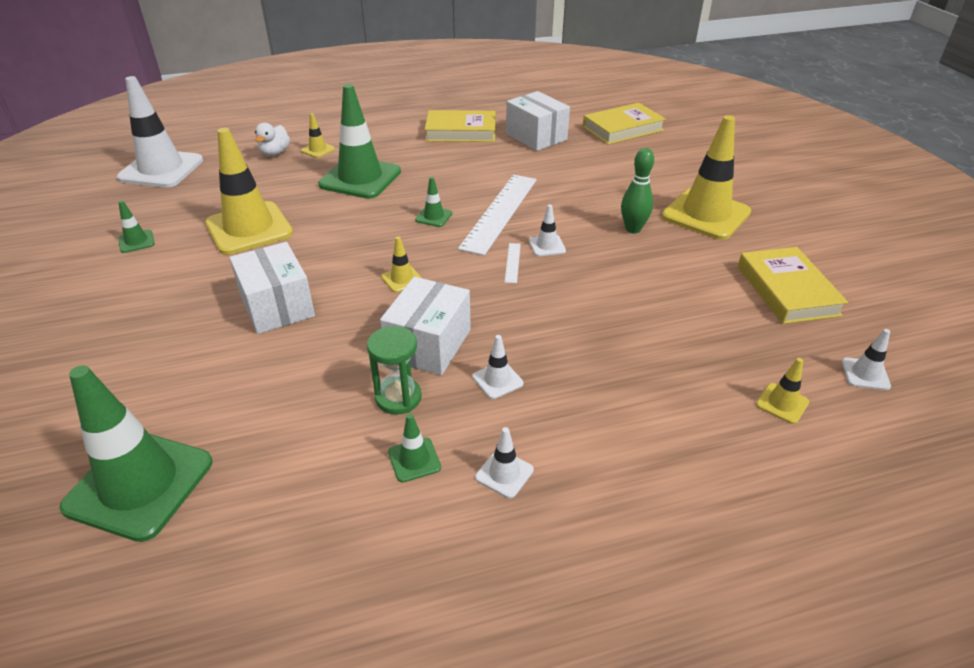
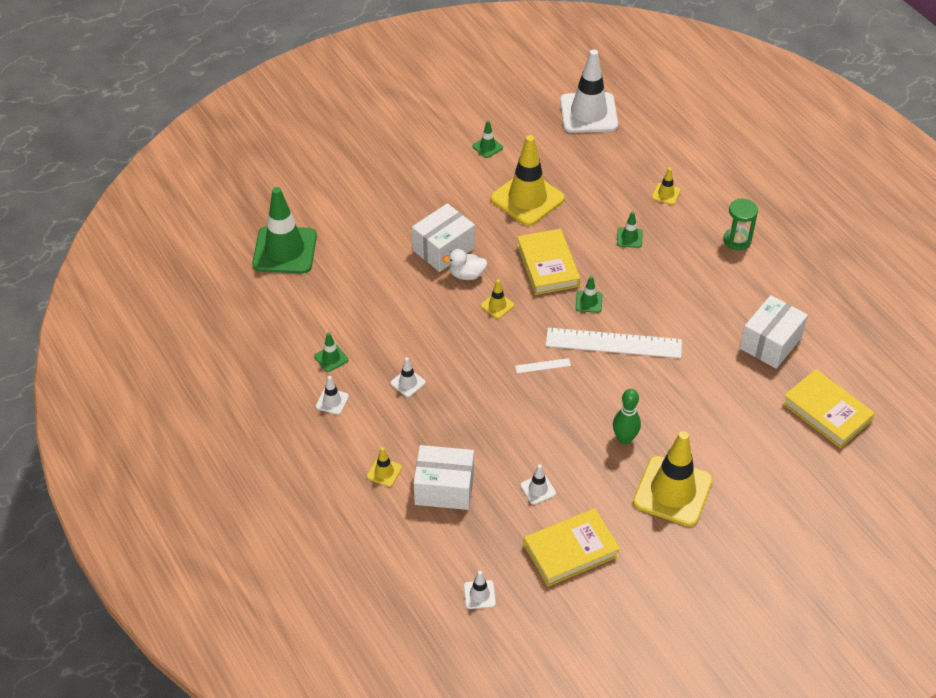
camera: 75 degrees right, 10 degrees up
white duck [255,123,290,156] -> white duck moved to [442,249,487,280]
green traffic cone [318,84,401,199] -> green traffic cone [617,211,643,248], size x0.43
green hourglass [367,326,422,415] -> green hourglass moved to [723,199,758,251]
white box [380,277,471,375] -> white box moved to [414,445,474,510]
yellow book [425,110,496,142] -> yellow book moved to [517,229,580,295]
white traffic cone [529,205,566,256] -> white traffic cone moved to [520,464,556,505]
yellow traffic cone [756,358,809,424] -> yellow traffic cone moved to [367,447,402,487]

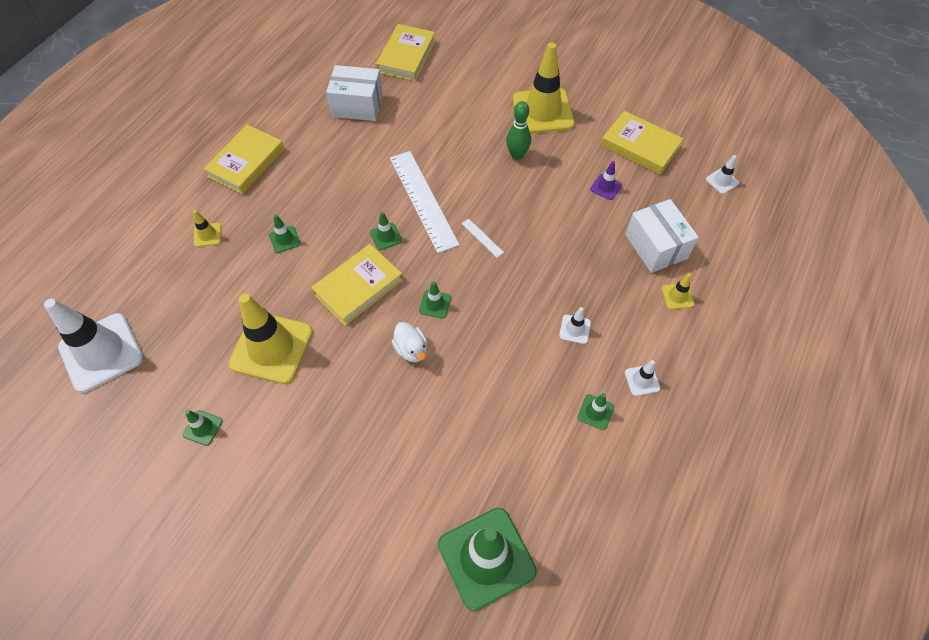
camera: 120 degrees left, 10 degrees up
white box [412,203,475,272] -> none
yellow traffic cone [481,279,514,319] -> green traffic cone [419,281,451,318]
white traffic cone [520,464,556,505] -> purple traffic cone [590,161,622,200]
green hourglass [723,199,758,251] -> yellow book [203,125,284,194]

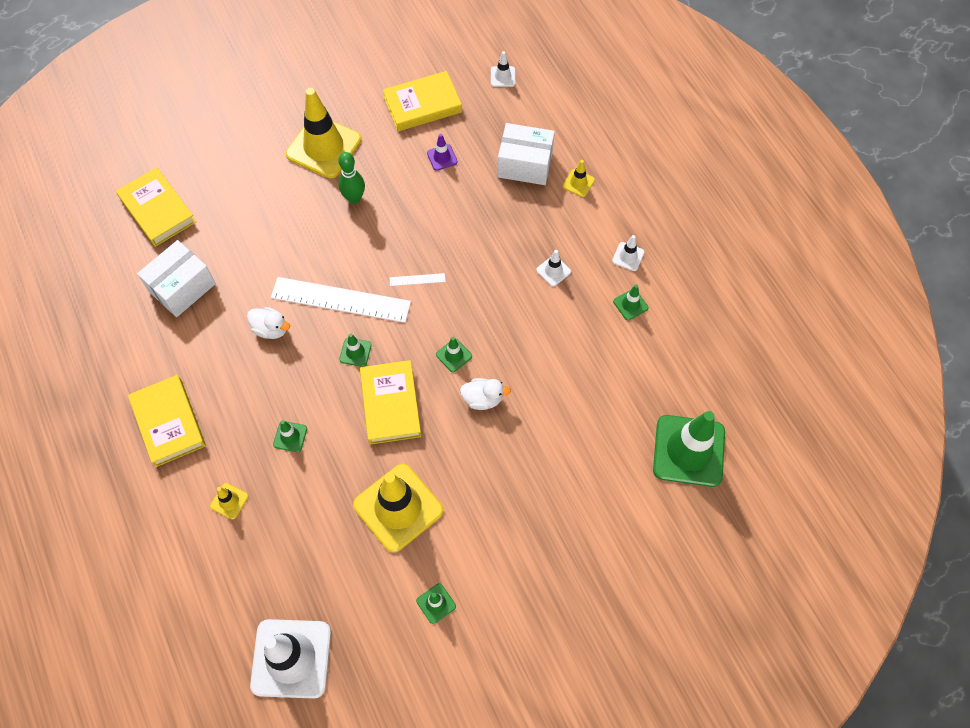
camera: 55 degrees left, 5 degrees up
none -> white duck [247,307,290,339]

